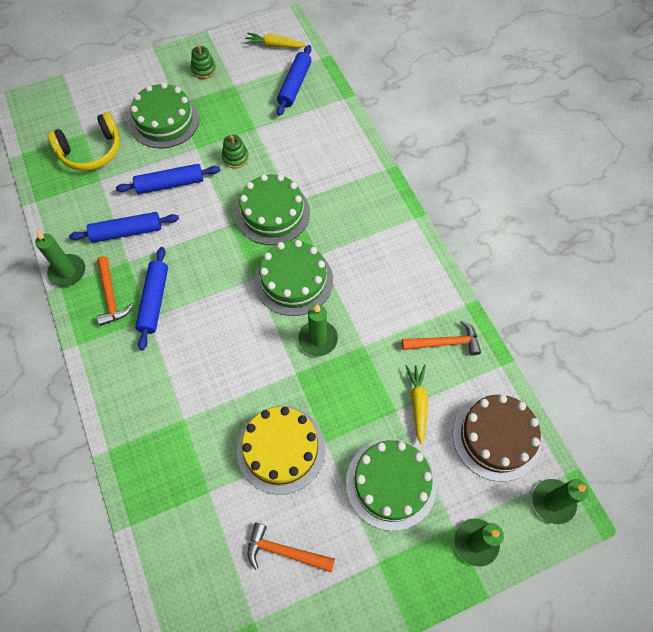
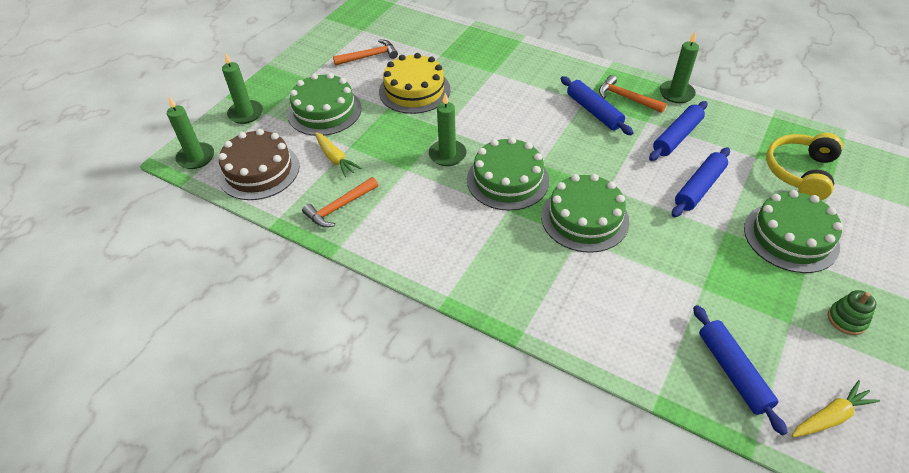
camera: 145 degrees right, 15 degrees down
green stacking toy [222,135,249,168] -> none

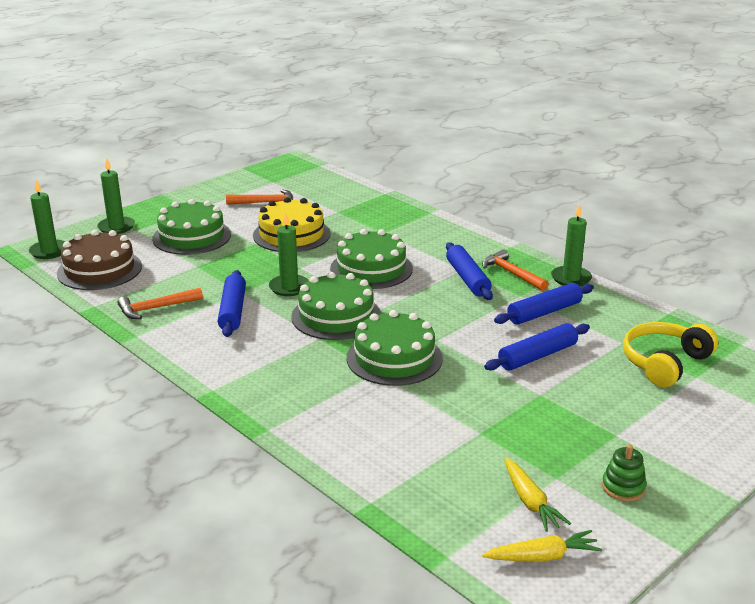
camera: 15 degrees right, 20 degrees down
yellow carrot [315,132,361,177] -> yellow carrot moved to [505,458,571,532]
blue rolling pin [693,305,788,435] -> blue rolling pin moved to [218,270,246,337]
green cake [744,190,843,273] -> green cake moved to [330,229,413,289]

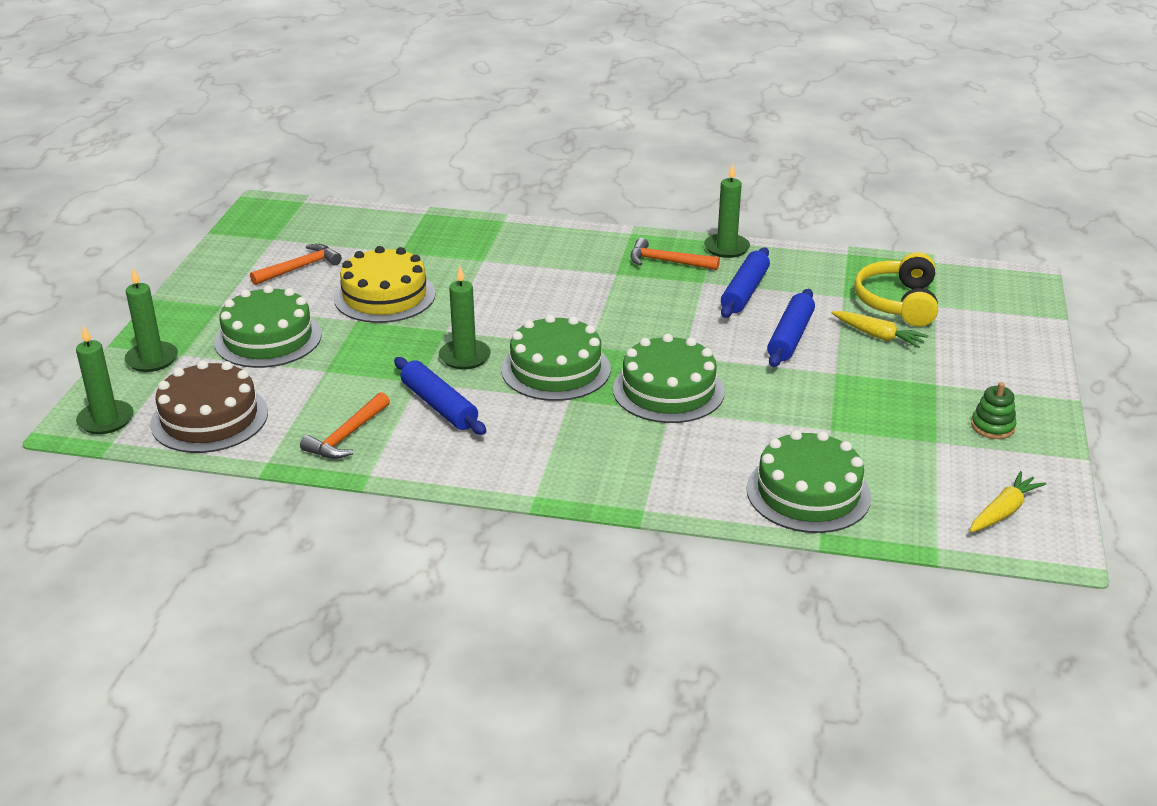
camera: 35 degrees left, 5 degrees up
green cake [330,229,413,289] -> green cake moved to [747,430,871,533]
blue rolling pin [446,242,493,300] -> none
yellow carrot [505,458,571,532] -> yellow carrot moved to [832,311,928,348]

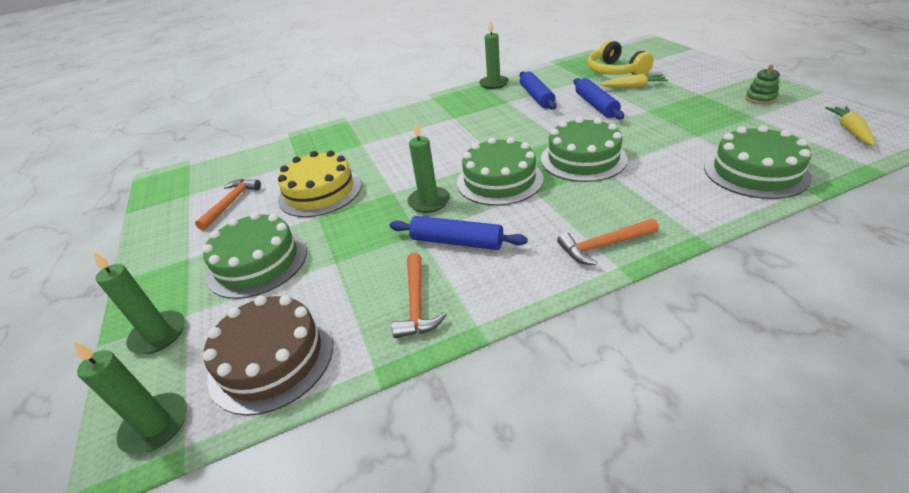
camera: 30 degrees left, 5 degrees up
orange hammer [630,238,720,270] -> orange hammer moved to [557,219,659,265]

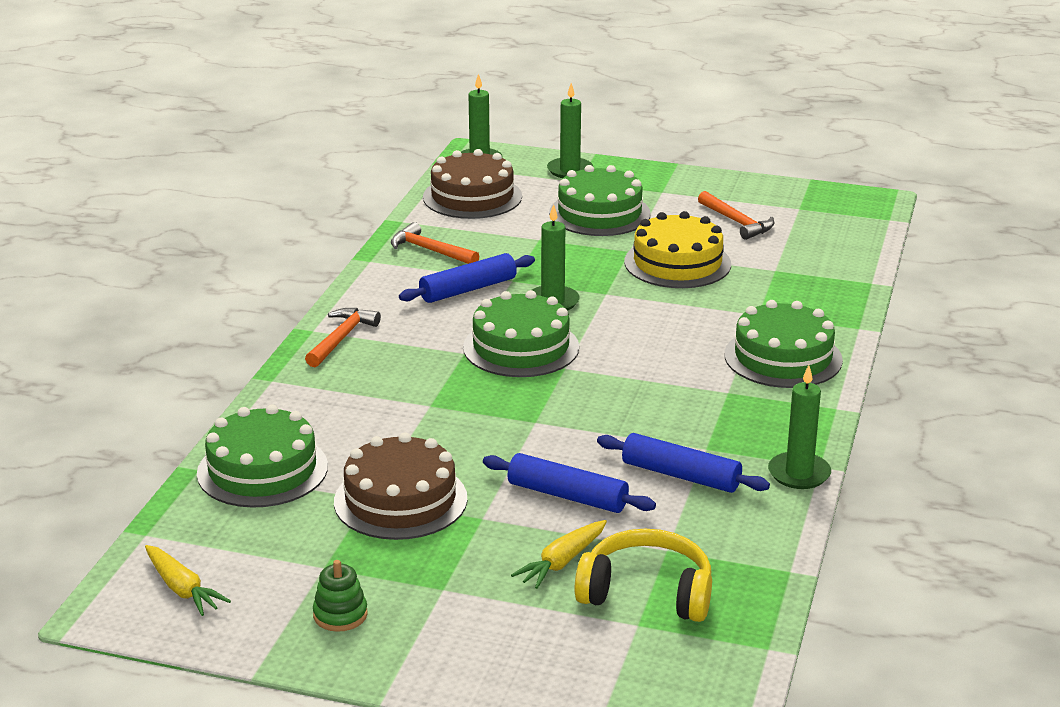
camera: 125 degrees right, 10 degrees down
green cake [541,117,628,182] -> green cake moved to [724,300,843,388]
none -> brown cake [334,433,467,540]

